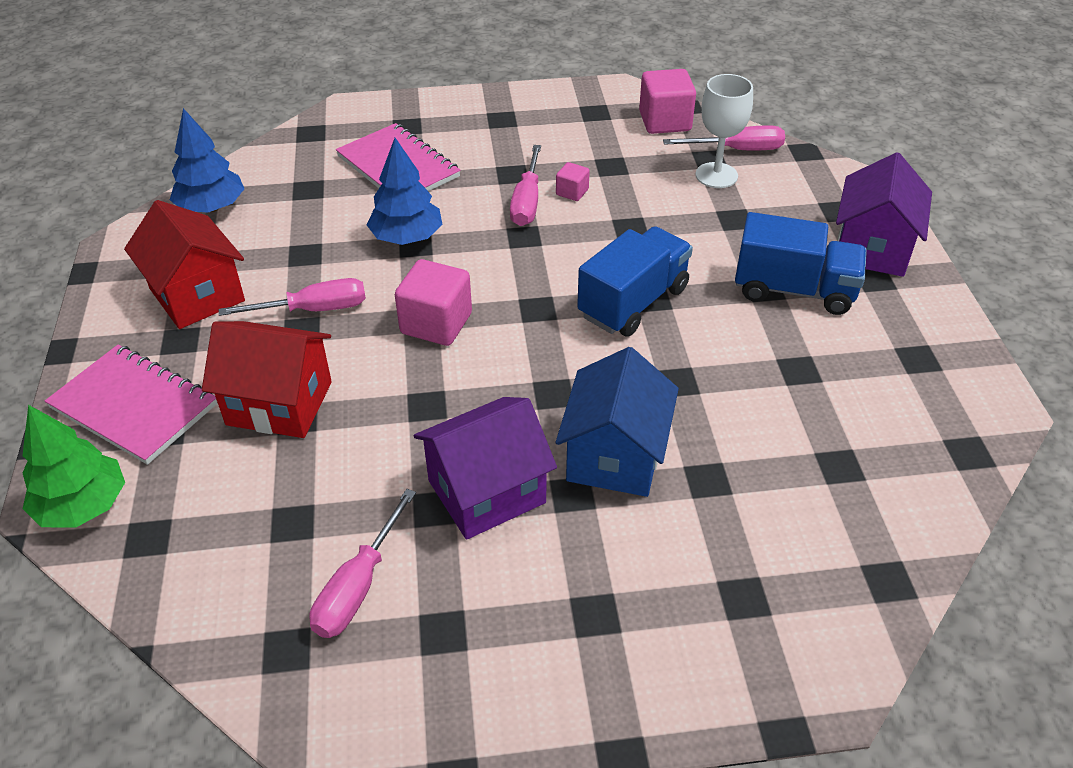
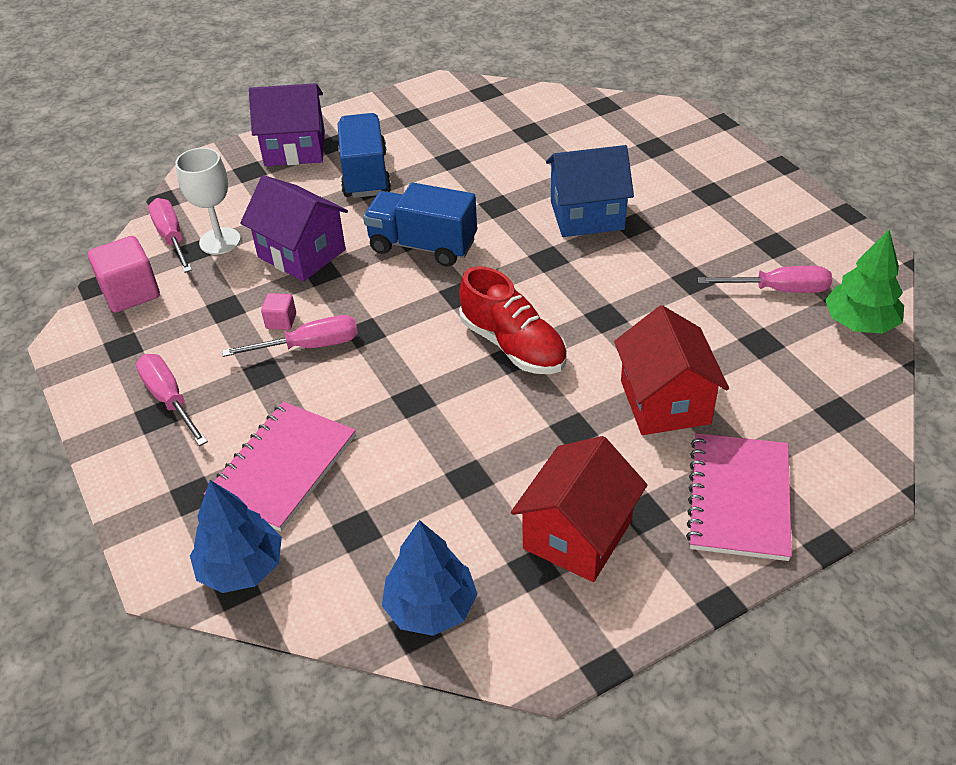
camera: 110 degrees left, 0 degrees up
green tree [22,405,125,528] -> green tree moved to [825,230,904,334]
pink screwdriver [219,278,366,316] -> pink screwdriver moved to [136,354,208,446]
blue tree [367,138,442,245] -> blue tree moved to [190,480,282,593]
pink cube [395,259,472,346] -> red shoe [459,266,567,374]
purple house [414,397,557,540] -> purple house moved to [240,175,348,282]

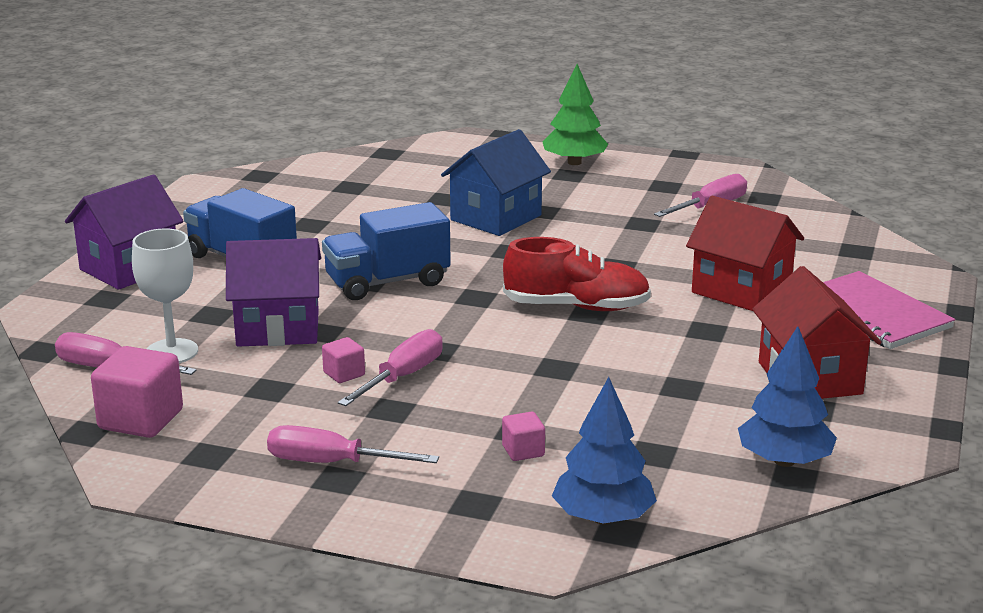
camera: 45 degrees left, 20 degrees down
pink notebook [204,402,356,531] -> pink cube [502,412,545,461]
green tree [825,230,904,334] -> green tree moved to [543,64,608,165]

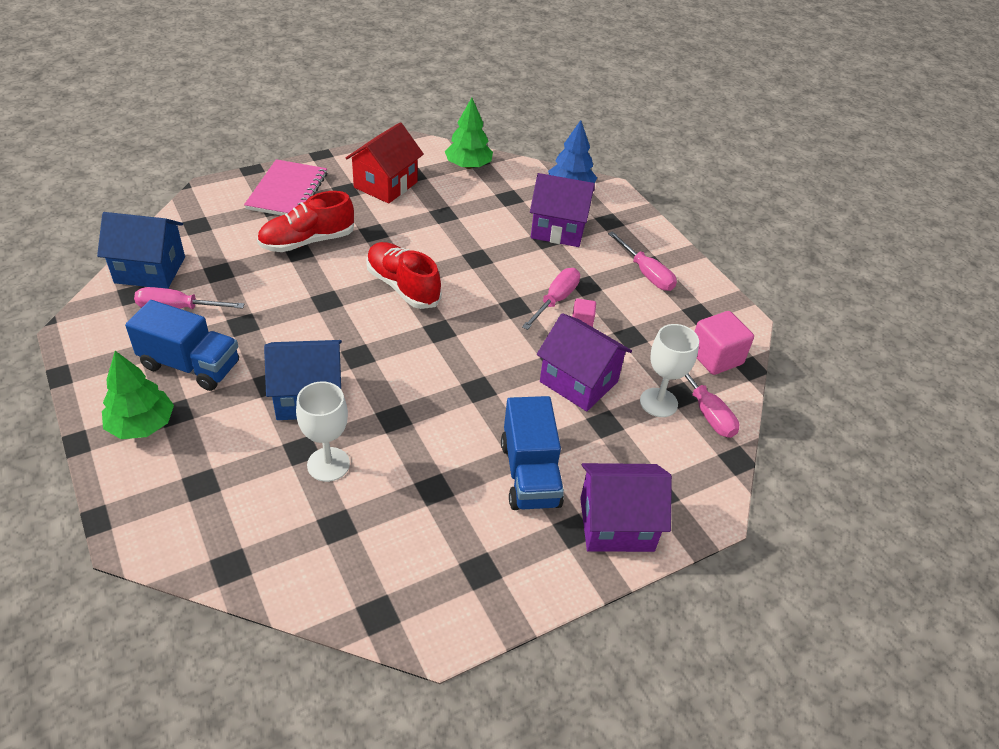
camera: 140 degrees left, 20 degrees up
blue truck [322,202,451,300] -> blue truck moved to [125,300,239,391]
pink screwdriver [338,329,443,406] -> pink screwdriver turned 135 degrees clockwise [522,268,580,330]
pink cube [502,412,545,461] -> purple house [530,173,595,247]
red house [686,196,804,311] -> red shoe [257,191,354,252]
blue tree [738,326,837,467] -> green tree [445,98,493,169]
none -> blue house [97,212,185,289]
none -> white goblet [296,382,350,482]

